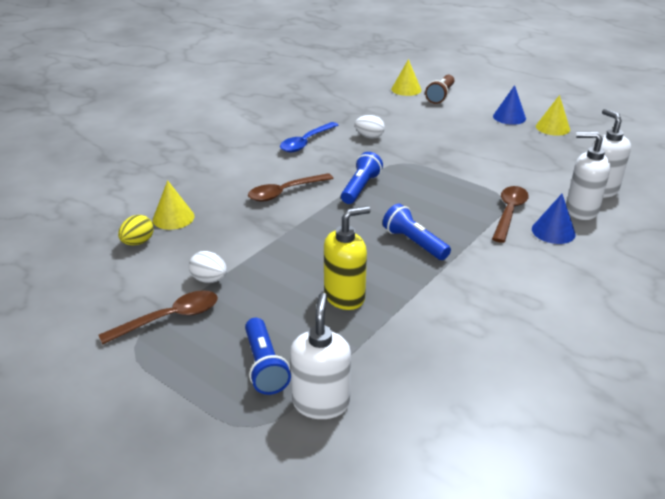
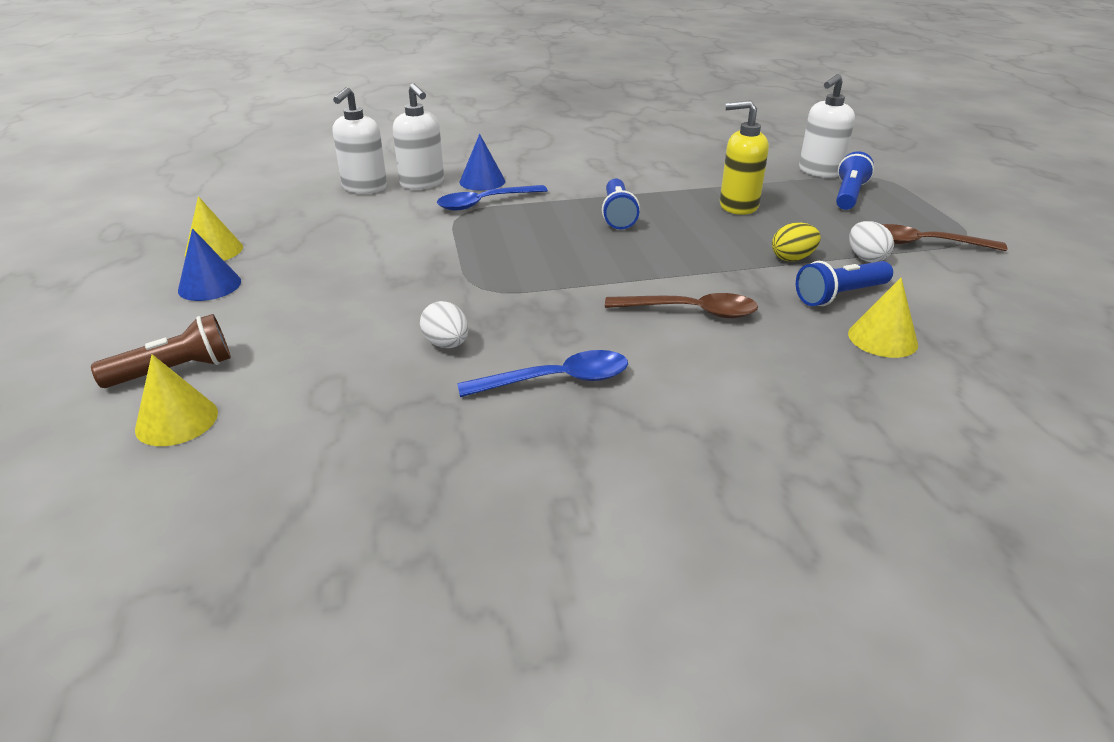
camera: 140 degrees left, 0 degrees up
yellow egg [118,215,154,246] -> yellow egg moved to [772,223,821,261]
blue flashlight [341,152,383,204] -> blue flashlight moved to [796,261,893,306]
brown spoon [492,186,529,243] -> blue spoon [437,185,548,211]

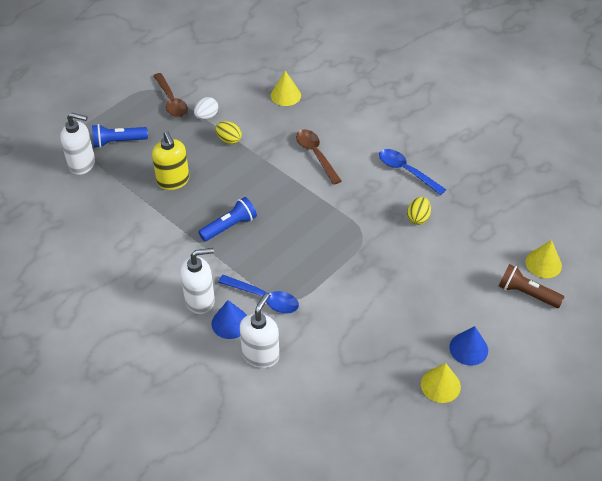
camera: 125 degrees left, 15 degrees up
white soap dispenser [333,87,387,194] -> white soap dispenser moved to [180,248,215,314]
white egg [420,301,469,348] -> yellow egg [407,197,431,225]
blue flashlight [796,261,893,306] -> none

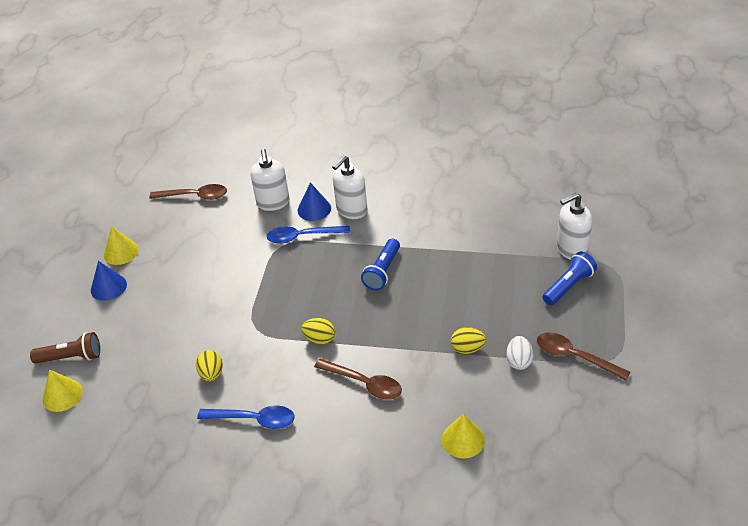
camera: 150 degrees right, 5 degrees down
yellow soap dispenser [152,131,189,190] -> none
none -> brown spoon [149,184,227,200]
none -> yellow egg [301,318,335,344]

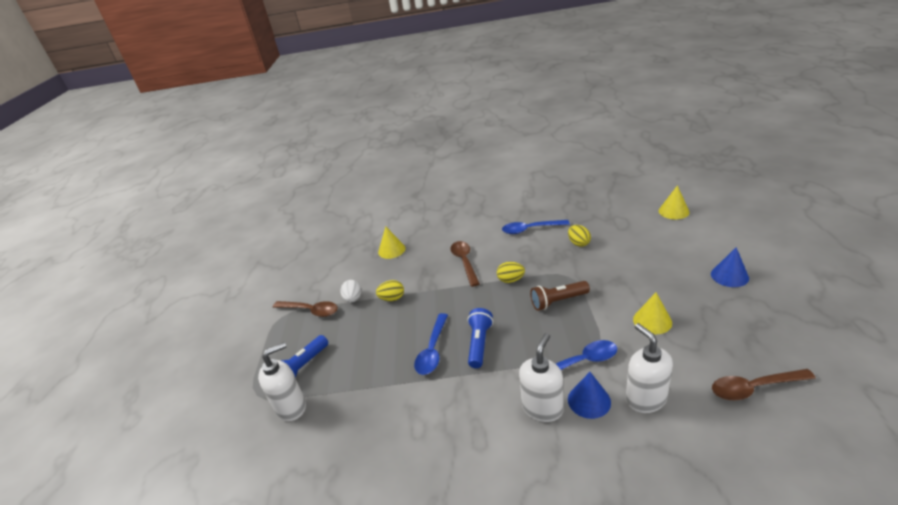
camera: 170 degrees right, 10 degrees down
brown flashlight [30,332,100,364] -> brown flashlight moved to [530,281,590,311]
yellow cone [104,226,139,265] -> yellow cone moved to [633,293,672,334]
brown spoon [314,359,402,400] -> brown spoon turned 60 degrees clockwise [450,241,480,287]
none -> blue spoon [414,313,448,375]

